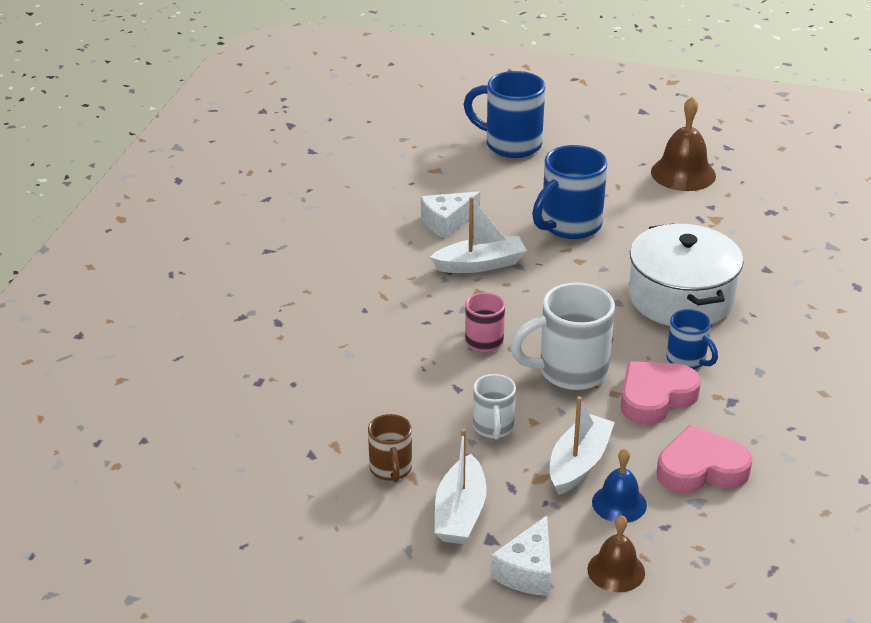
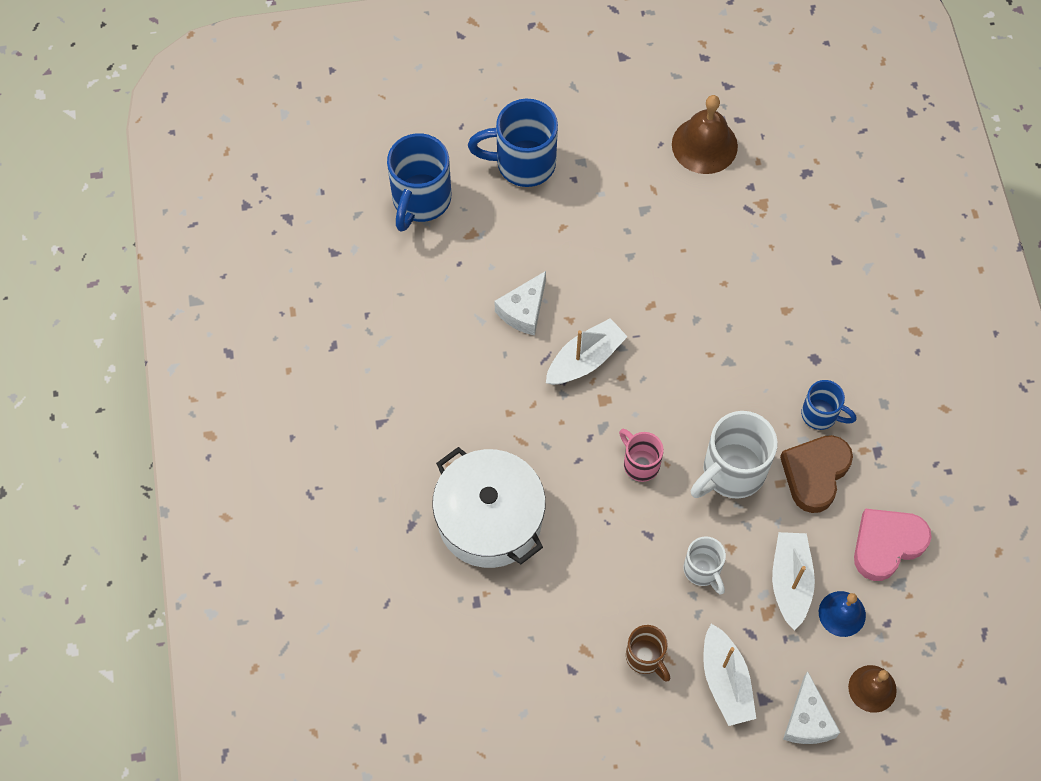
camera: 25 degrees left, 30 degrees up
blue mug [532,145,607,239] -> blue mug moved to [387,133,451,232]
pink heart [621,361,701,425] -> brown heart [780,435,853,513]
white pot [629,223,743,326] -> white pot moved to [432,447,546,568]

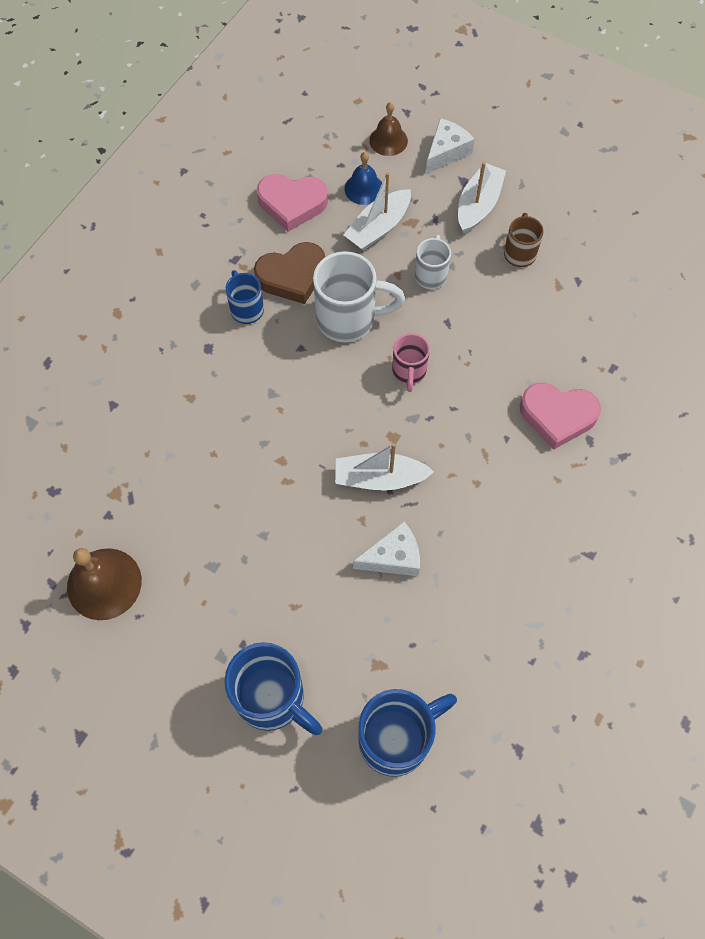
camera: 140 degrees left, 0 degrees up
white pot [432,447,546,568] -> pink heart [520,383,601,450]

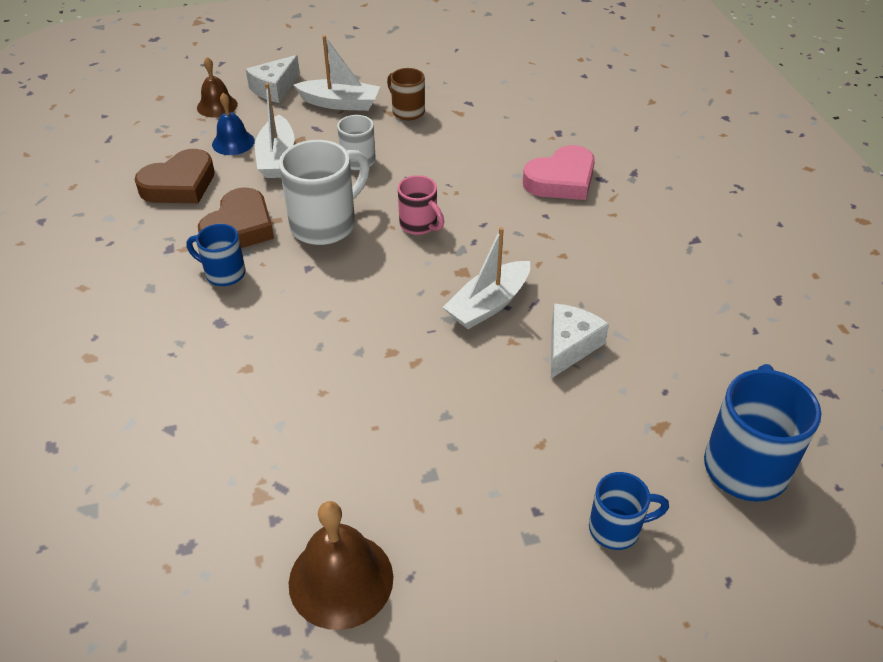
camera: 45 degrees left, 20 degrees down
blue mug [224,642,323,735] -> blue mug [589,472,669,550], size x0.58
pink heart [257,174,328,232] -> brown heart [135,149,215,203]
white cheese [426,118,475,174] -> white cheese turned 135 degrees counterclockwise [246,55,300,103]
white boat [458,162,506,234] -> white boat turned 120 degrees clockwise [294,35,380,111]

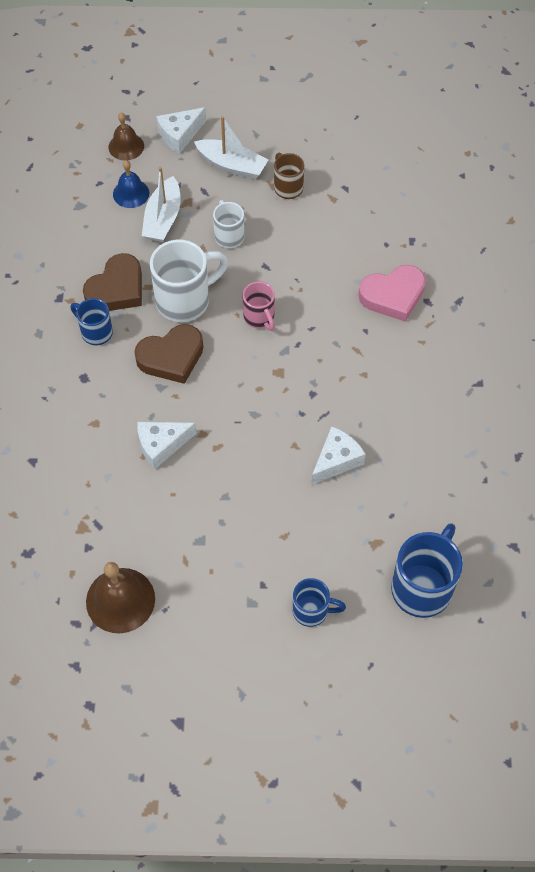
camera: 15 degrees right, 15 degrees up
brown heart [135,149,215,203] -> brown heart moved to [134,324,203,384]
white boat [443,227,530,329] -> none
none -> white cheese [137,422,197,470]

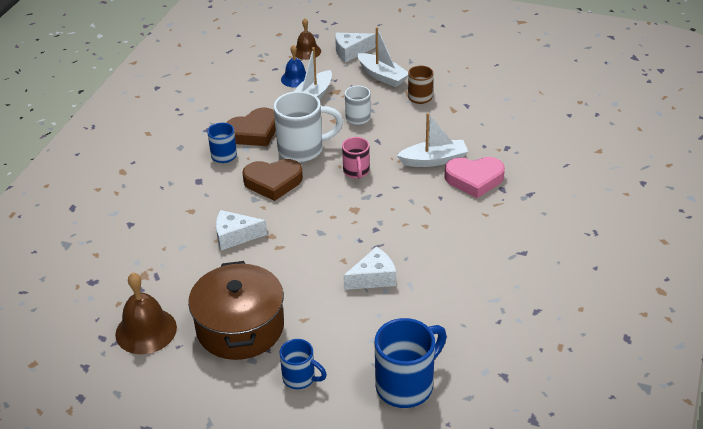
camera: 20 degrees right, 20 degrees down
none -> brown pot [188,261,284,360]
none -> white boat [397,113,468,167]

